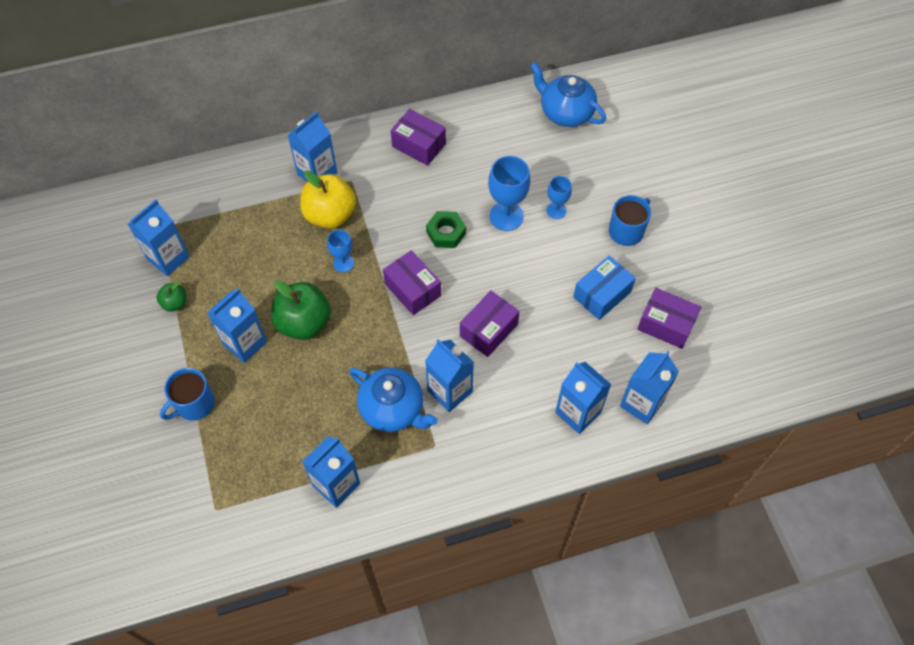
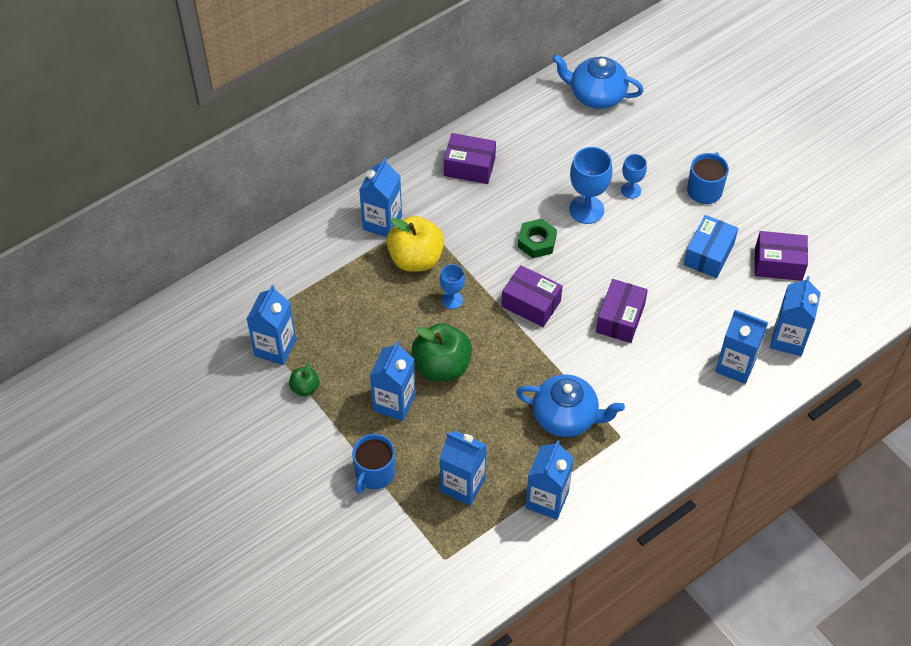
camera: 20 degrees left, 5 degrees down
blue carton [425,339,474,412] -> blue carton moved to [439,431,487,505]

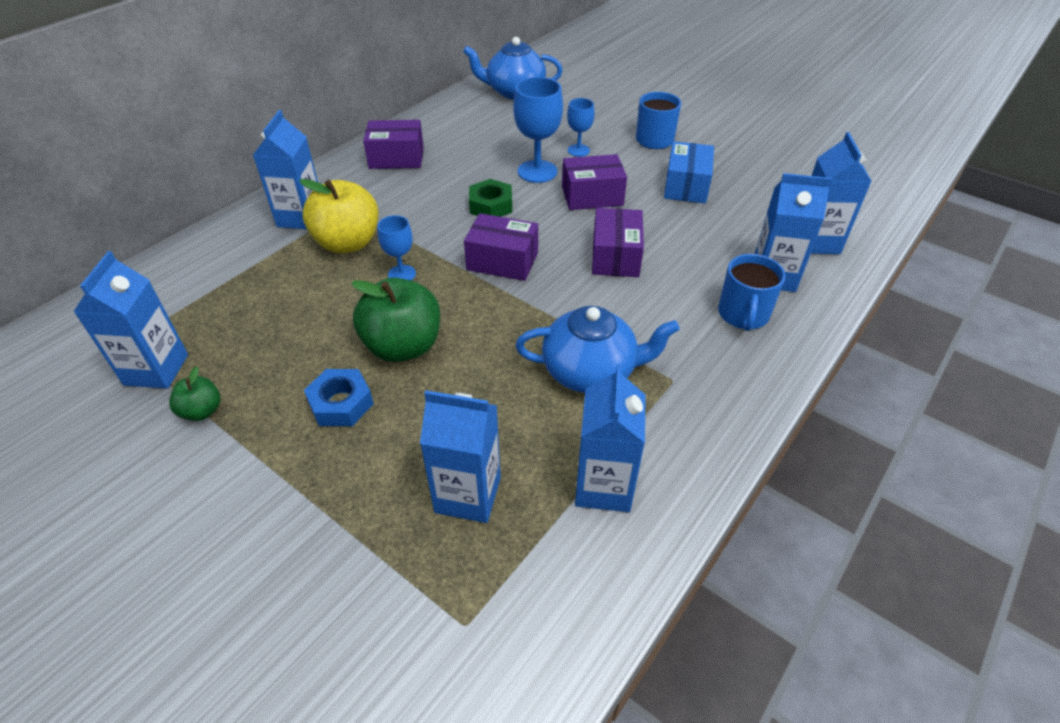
camera: 15 degrees left, 10 degrees down
blue mug [352,434,395,494] -> blue mug moved to [718,254,785,331]
blue carton [369,341,415,421] -> blue nut [304,369,374,426]
purple box [755,231,808,281] -> purple box moved to [562,154,627,210]

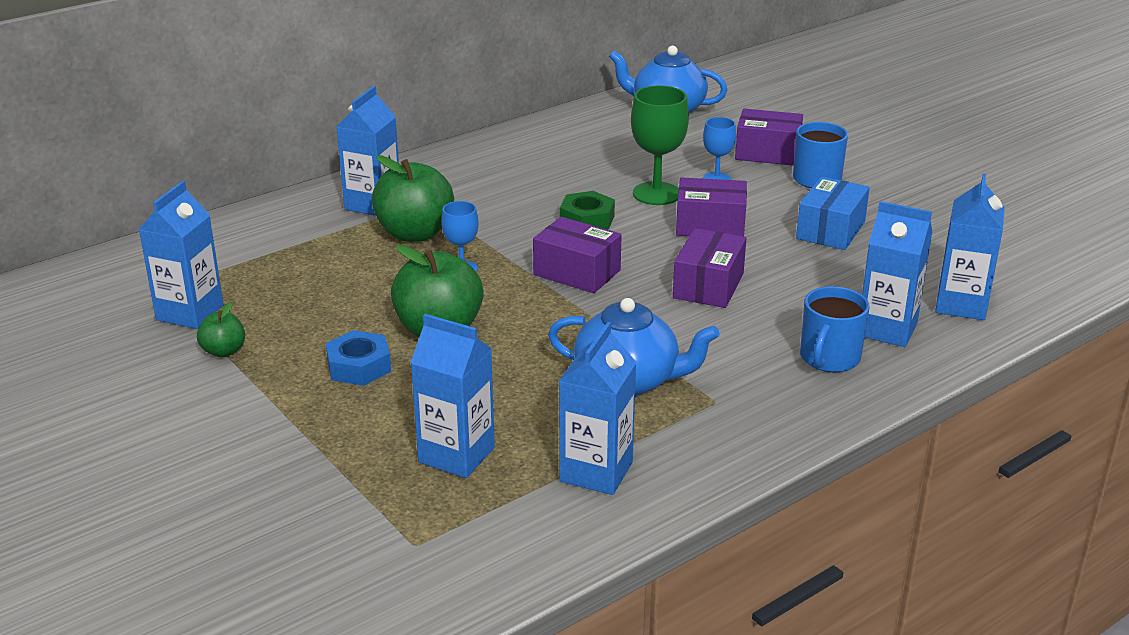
camera: 15 degrees right, 15 degrees down
yellow apple [299,179,378,253] -> green apple [372,155,454,242]
purple box [363,120,424,169] -> purple box moved to [735,109,803,166]
blue goblet [513,77,563,183] -> green goblet [631,85,689,205]

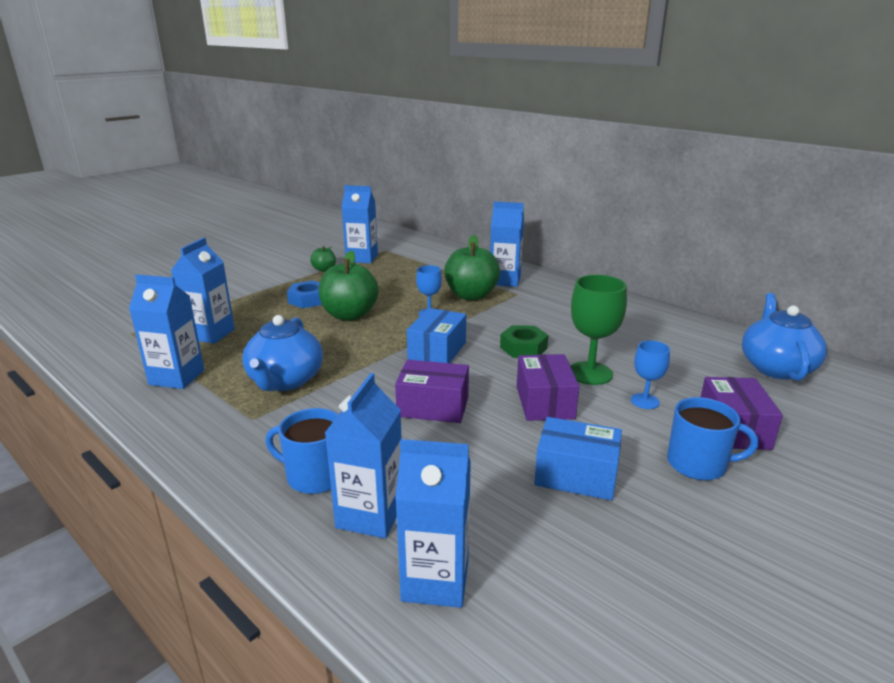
camera: 80 degrees right, 5 degrees down
purple box [533,217,622,293] -> blue box [407,308,466,363]

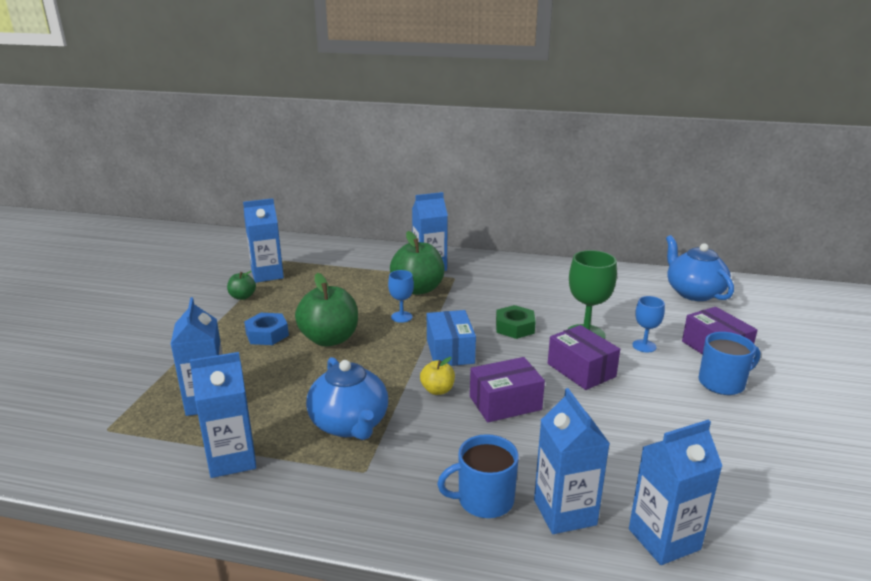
camera: 30 degrees left, 0 degrees up
blue box [534,417,622,500] -> none
none -> yellow apple [420,357,455,395]

